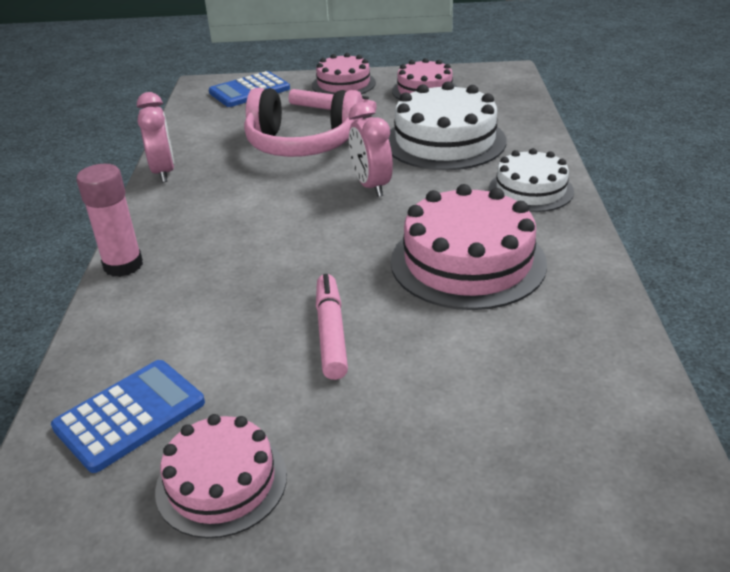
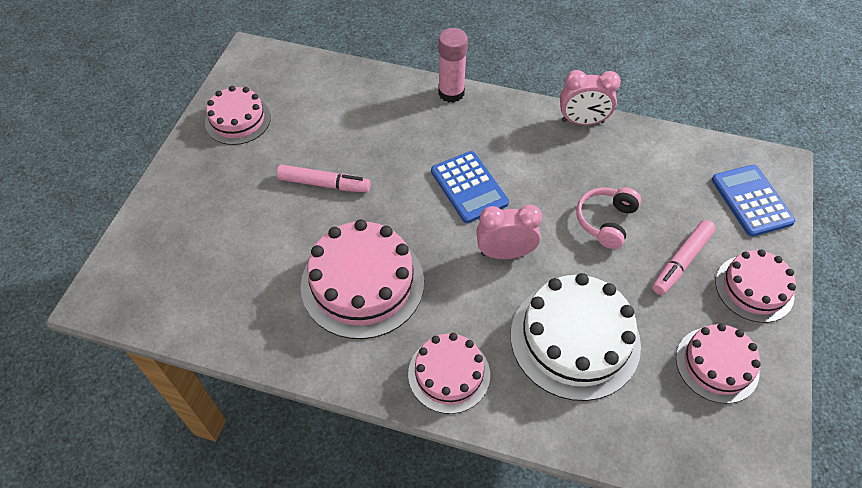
camera: 105 degrees right, 20 degrees up
blue calculator [51,360,205,473] -> blue calculator moved to [431,151,509,223]
pink headphones [244,88,364,157] -> pink headphones [576,187,641,249], size x0.56
white cake [489,148,574,212] -> pink cake [408,333,490,414]

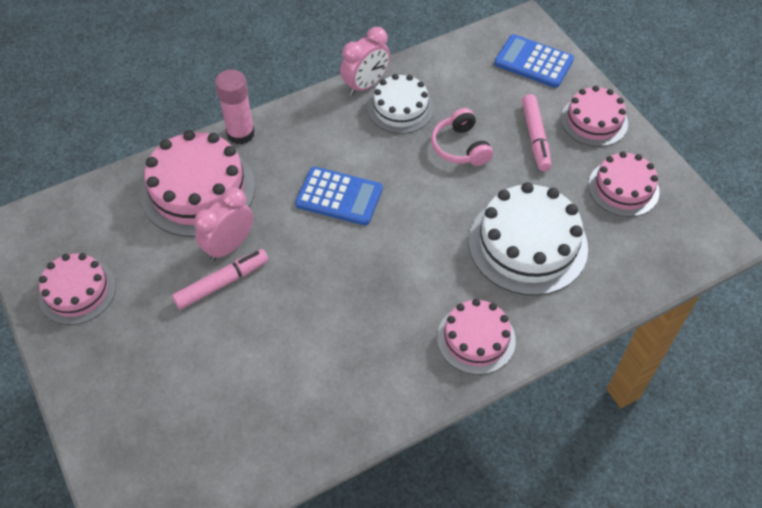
camera: 45 degrees left, 0 degrees up
pink cake [301,219,424,339] -> pink cake moved to [141,130,256,237]
pink clock [476,204,542,259] -> pink clock moved to [194,188,253,261]
none -> white cake [368,74,434,134]

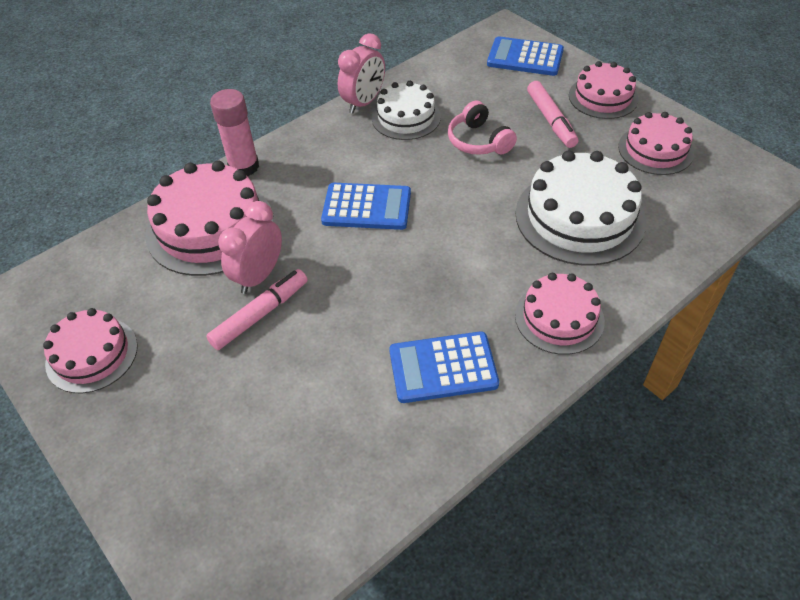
camera: 10 degrees left, 5 degrees down
none -> blue calculator [389,331,499,403]

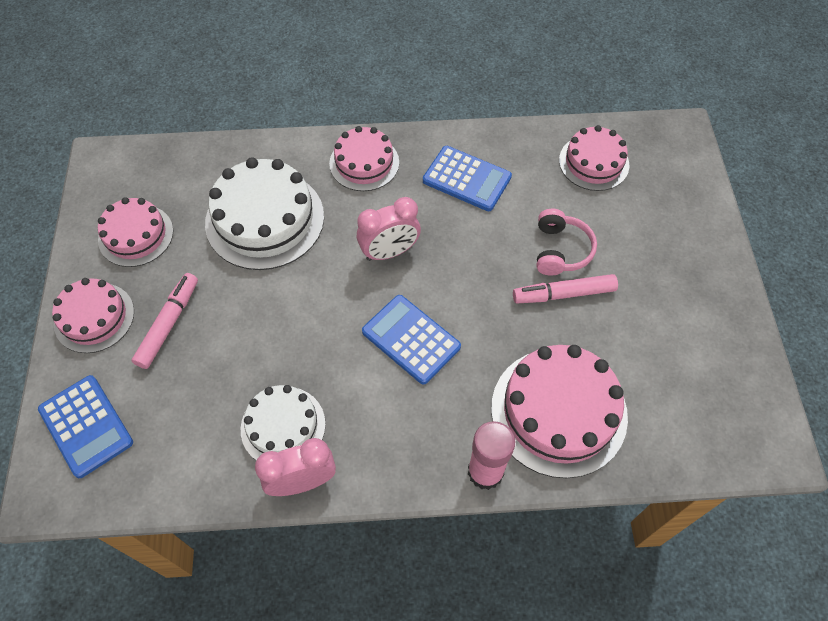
camera: 145 degrees left, 10 degrees up
pink cake [43,308,138,393] -> pink cake moved to [559,125,629,191]
pink clock [218,201,282,294] -> pink clock moved to [357,197,421,261]
pink headphones [448,101,517,155] -> pink headphones moved to [537,209,597,276]

